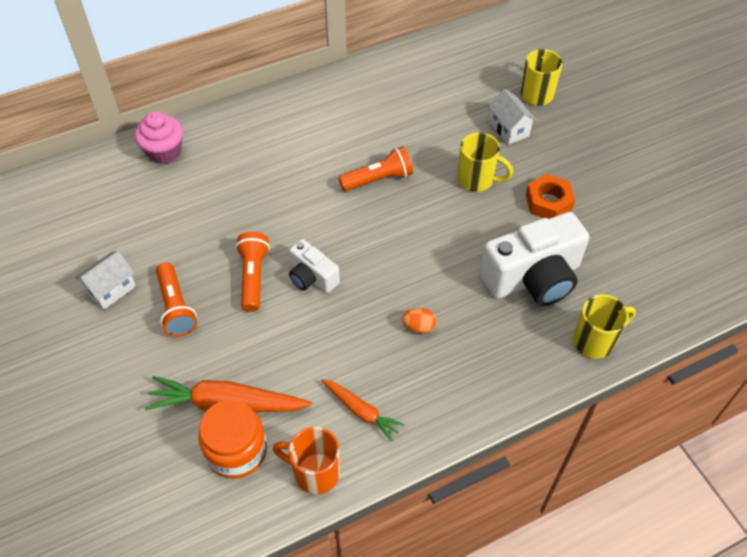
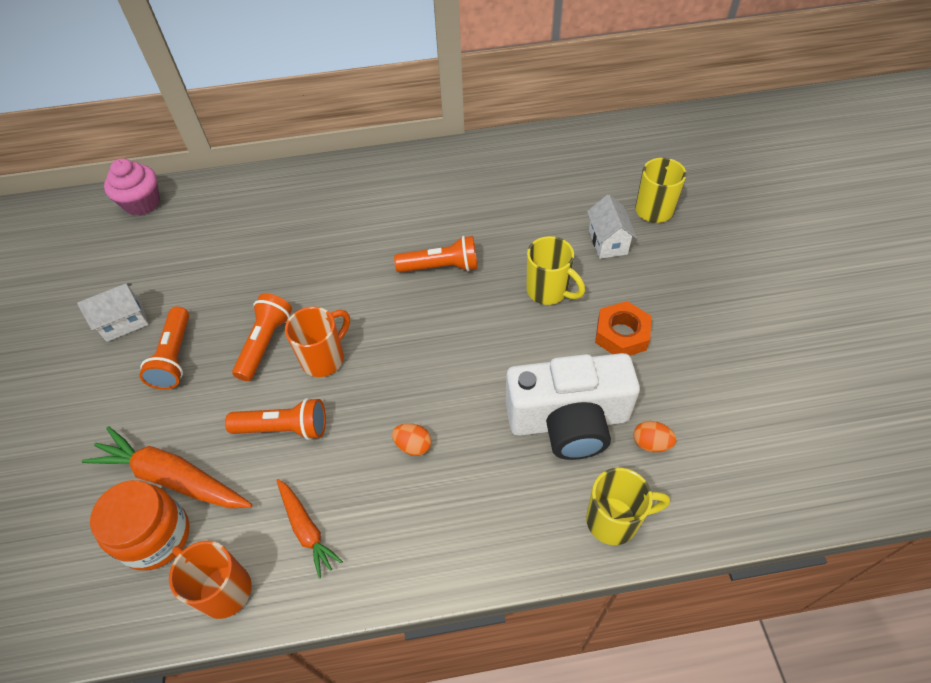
camera: 20 degrees right, 0 degrees up
pink cupcake [134,111,183,164] -> pink cupcake moved to [104,158,160,216]
white camera [289,239,340,293] -> orange mug [285,307,350,377]
none -> orange flashlight [225,398,326,440]
none -> orange egg [634,421,676,452]

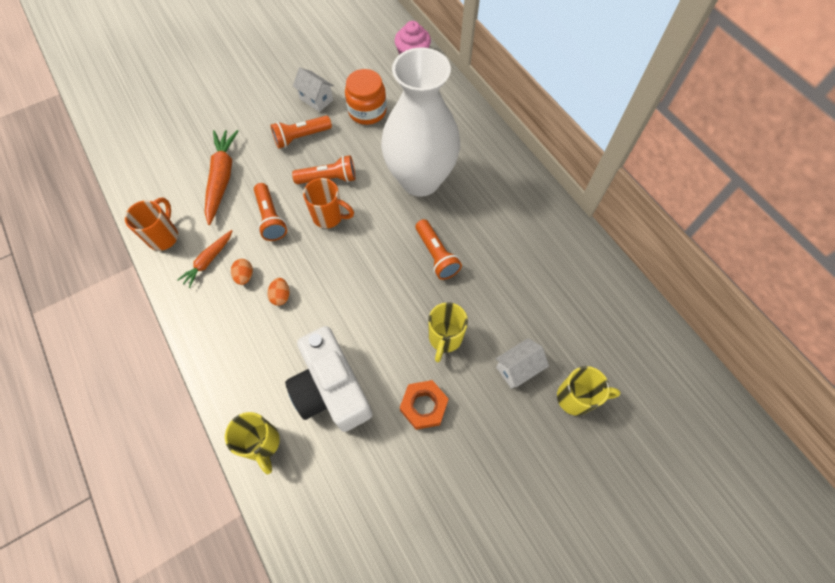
camera: 65 degrees right, 10 degrees up
orange jar [90,480,189,570] -> orange jar moved to [345,69,387,125]
orange egg [634,421,676,452] -> orange egg moved to [231,259,253,285]
none -> white vase [381,48,460,197]

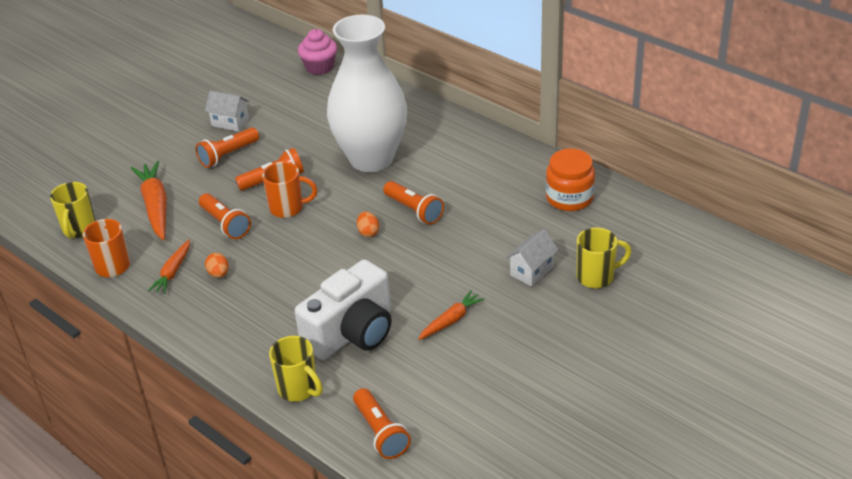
camera: 15 degrees left, 25 degrees down
orange egg [267,278,290,306] -> orange egg moved to [357,212,379,237]
white camera [285,326,372,432] -> white camera turned 90 degrees counterclockwise [295,259,391,360]
orange jar [345,69,387,125] -> orange jar moved to [546,149,595,211]
orange nut [400,380,448,430] -> orange carrot [418,290,485,340]
yellow mug [428,302,468,362] -> yellow mug moved to [50,182,96,239]
none -> orange flashlight [353,388,411,459]

